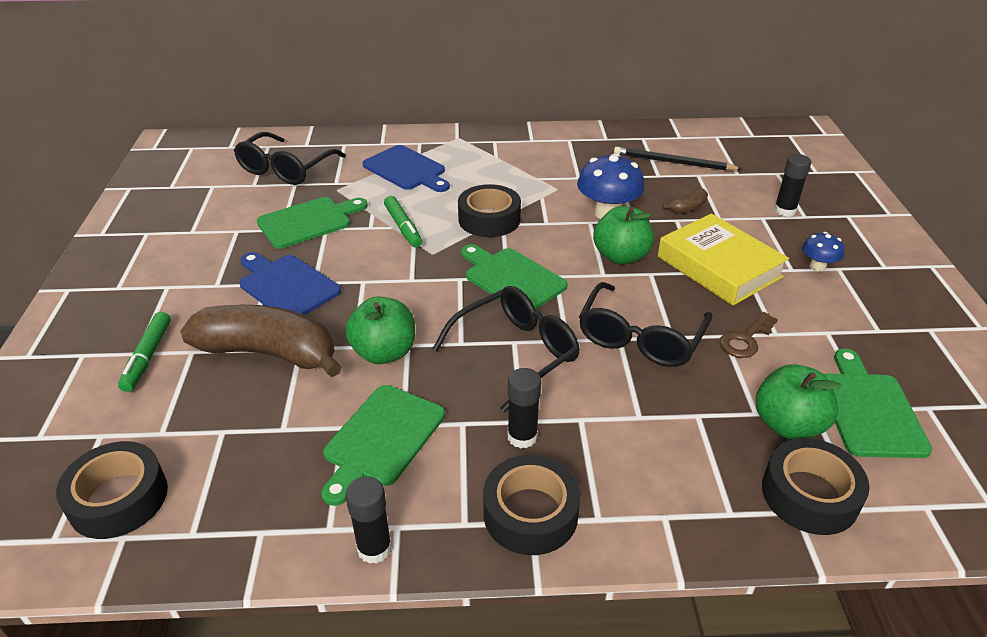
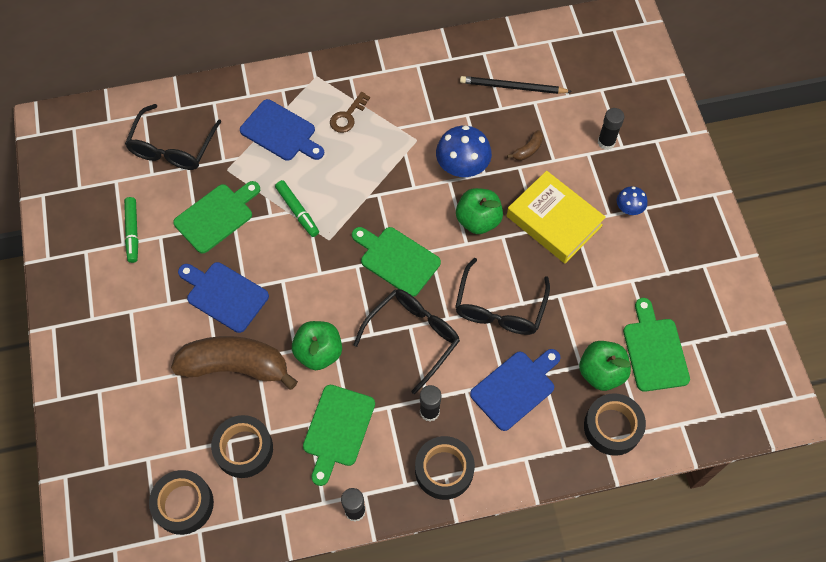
camera: 10 degrees left, 25 degrees up
green marker [118,312,171,392] -> green marker moved to [124,197,138,263]
black tape [458,184,521,237] -> black tape moved to [211,415,273,478]
brown key [720,312,778,358] -> brown key moved to [330,92,370,133]
none -> blue cutting board [470,349,561,431]

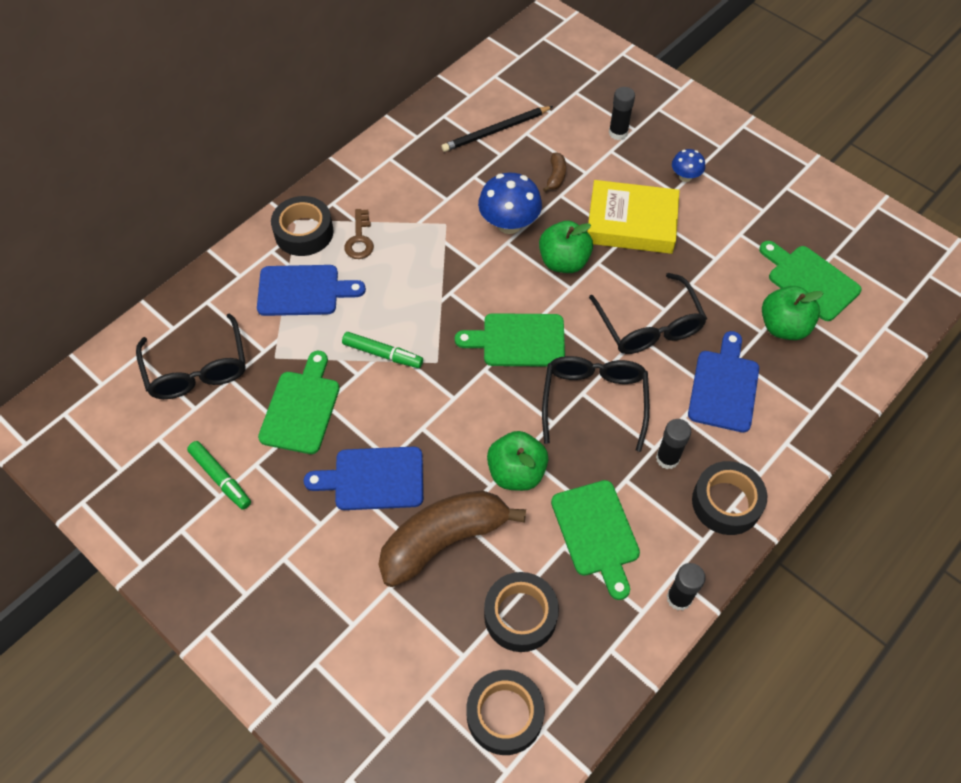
camera: 35 degrees left, 5 degrees down
black tape [584,393,646,456] -> black tape moved to [271,196,334,256]

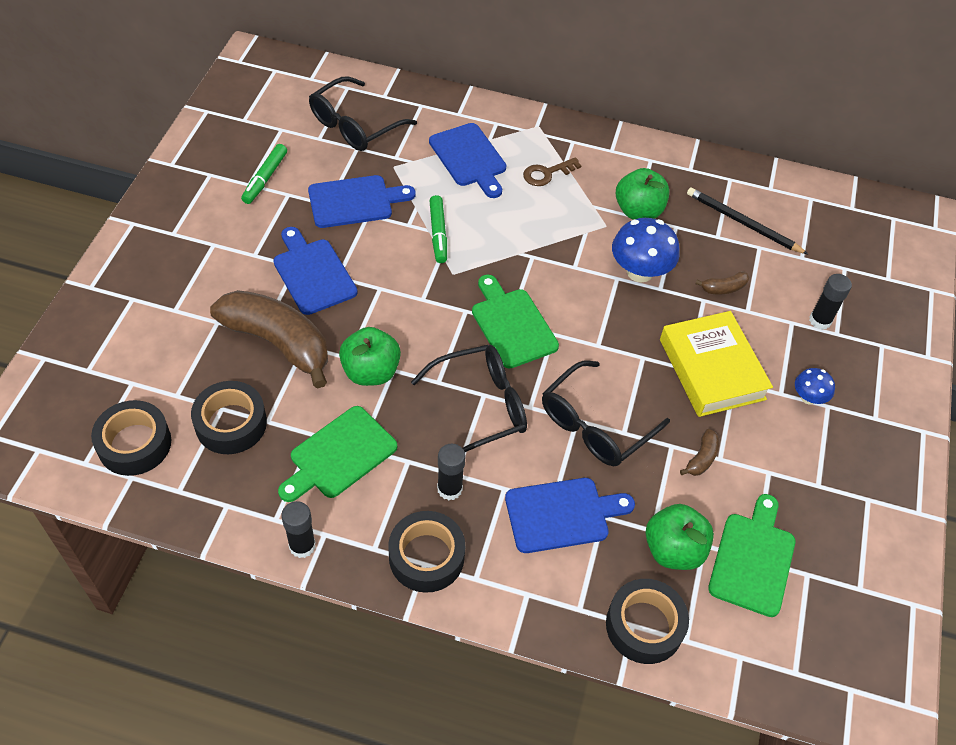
camera: 60 degrees right, 5 degrees down
green cutting board [258,351,339,454] -> blue cutting board [308,175,416,228]
black tape [271,196,334,256] -> black tape moved to [606,579,689,664]
green apple [539,221,593,273] -> green apple moved to [616,168,670,220]
none -> brown banana [680,429,719,476]

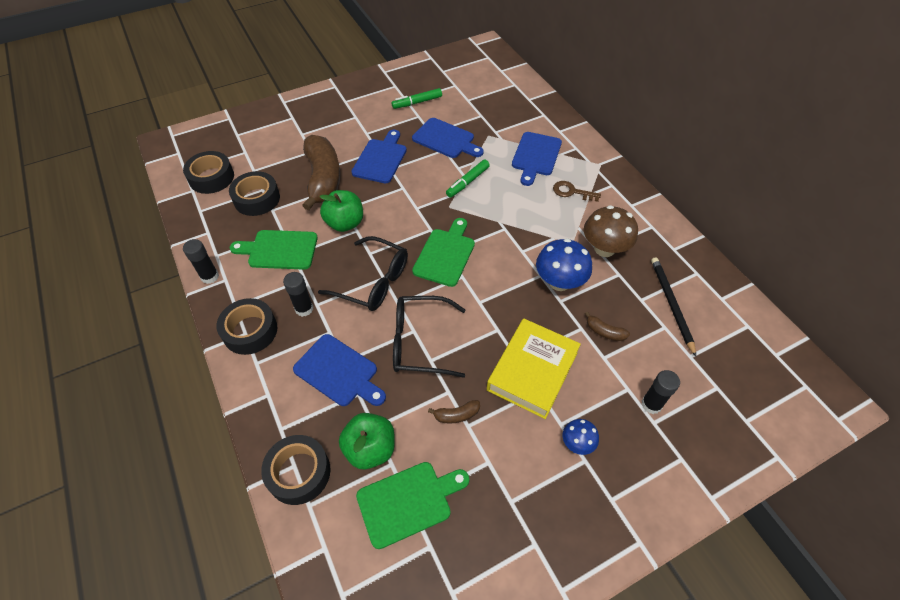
camera: 50 degrees right, 0 degrees up
black glasses [309,76,417,151] -> none
green apple [616,168,670,220] -> brown mushroom [584,205,638,257]

